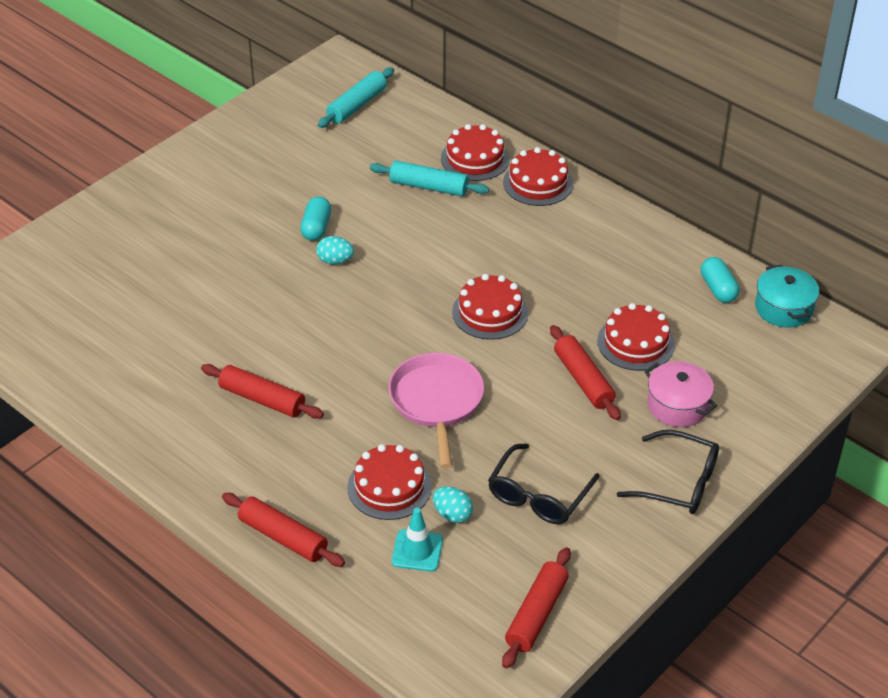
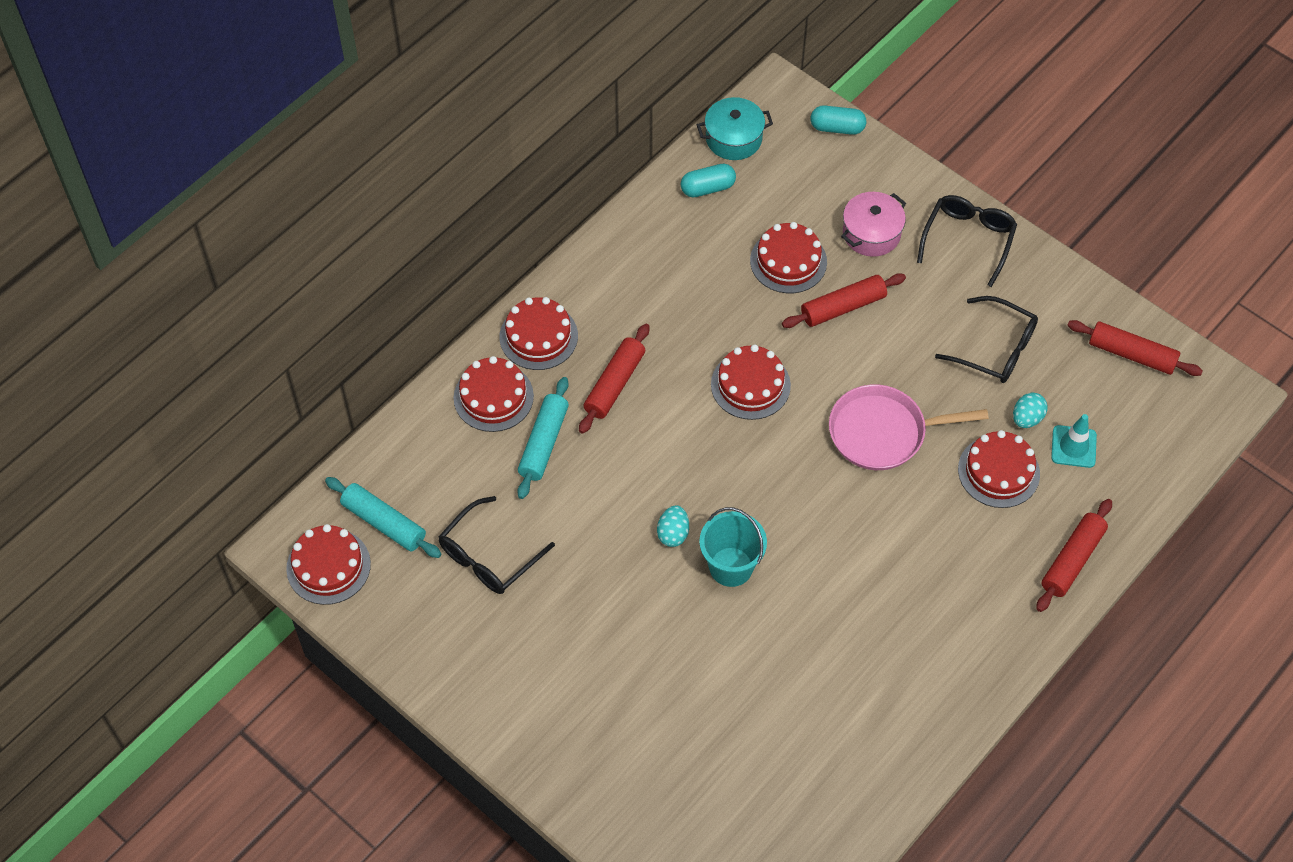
camera: 90 degrees left, 15 degrees up
red rolling pin [201,364,324,419] -> red rolling pin moved to [579,324,650,434]
turquoise capsule [300,196,331,241] -> turquoise capsule moved to [810,105,866,135]
none -> red cake [286,524,371,605]
none -> black glasses [438,496,555,594]
none -> turquoise bucket [699,507,767,587]

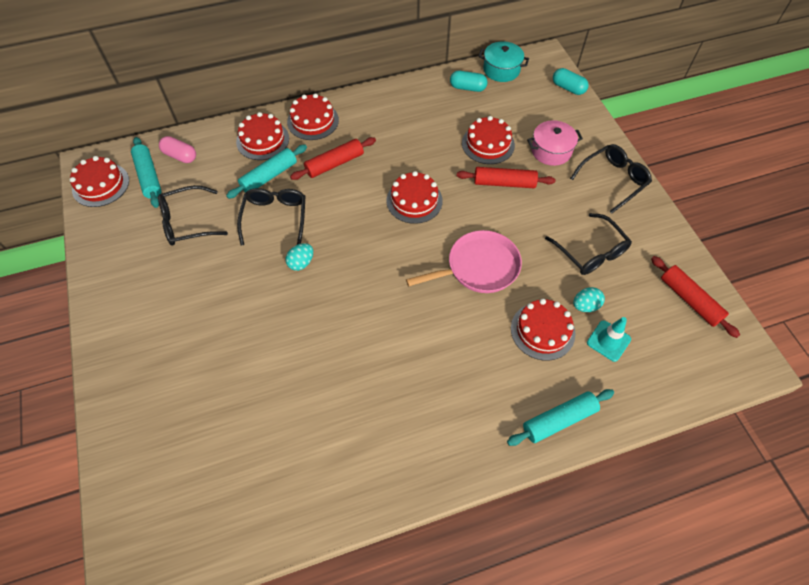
camera: 30 degrees right, 0 degrees up
turquoise bucket [699,507,767,587] -> none
pink pan [829,385,989,470] -> pink pan turned 135 degrees clockwise [406,230,522,293]
red rolling pin [1036,499,1112,612] -> turquoise rolling pin [507,389,614,446]
none -> pink capsule [159,136,196,163]
none -> black glasses [237,188,305,246]

